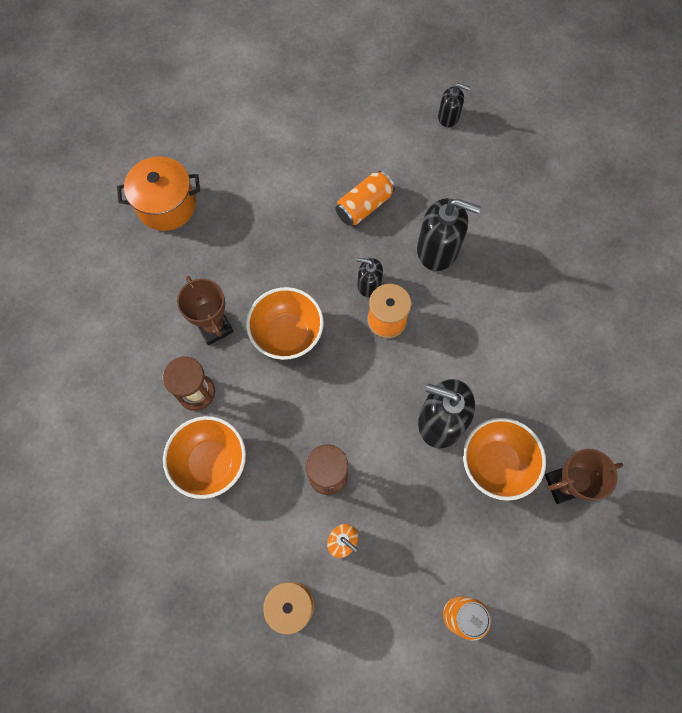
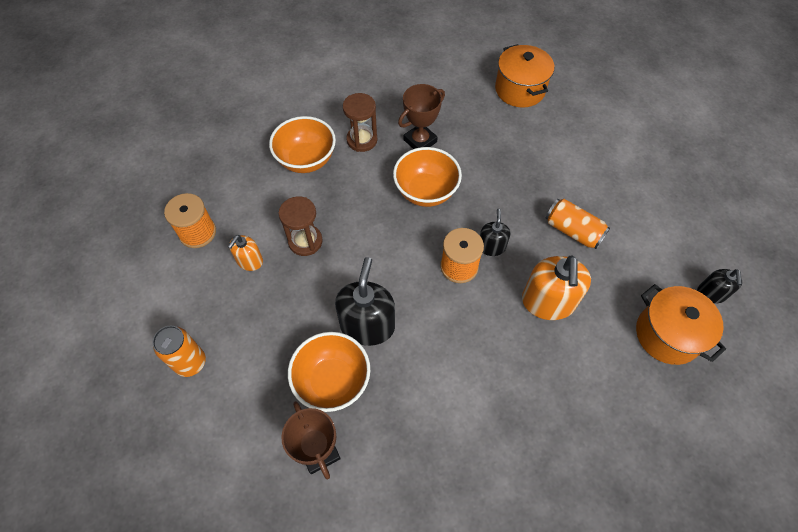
camera: 80 degrees right, 10 degrees down
black soap dispenser [417,198,481,271] -> orange soap dispenser [522,255,591,320]
none -> orange pot [636,284,726,365]

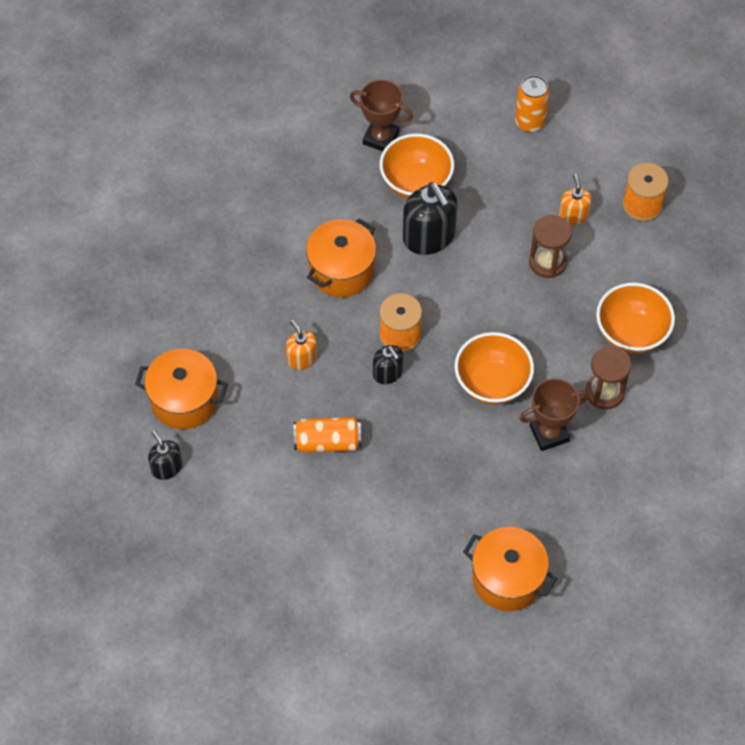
camera: 140 degrees right, 0 degrees up
brown trophy [398,84,445,149] -> brown trophy turned 60 degrees clockwise [519,378,589,451]
orange soap dispenser [522,255,591,320] -> orange soap dispenser [286,320,317,370], size x0.55
none -> orange pot [306,218,376,297]

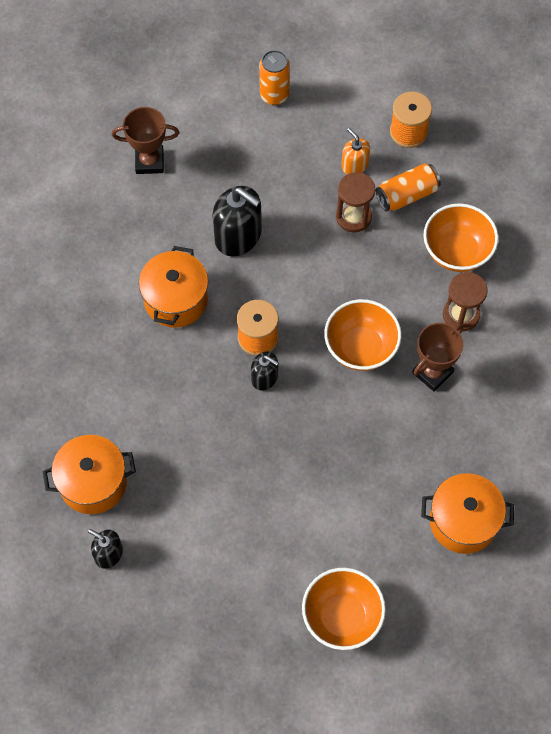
camera: 25 degrees left, 5 degrees up
orange soap dispenser [286,320,317,370] -> none
orange can [293,417,361,453] -> orange can moved to [375,163,441,212]
orange bowl [380,134,454,199] -> orange bowl moved to [302,568,386,650]

